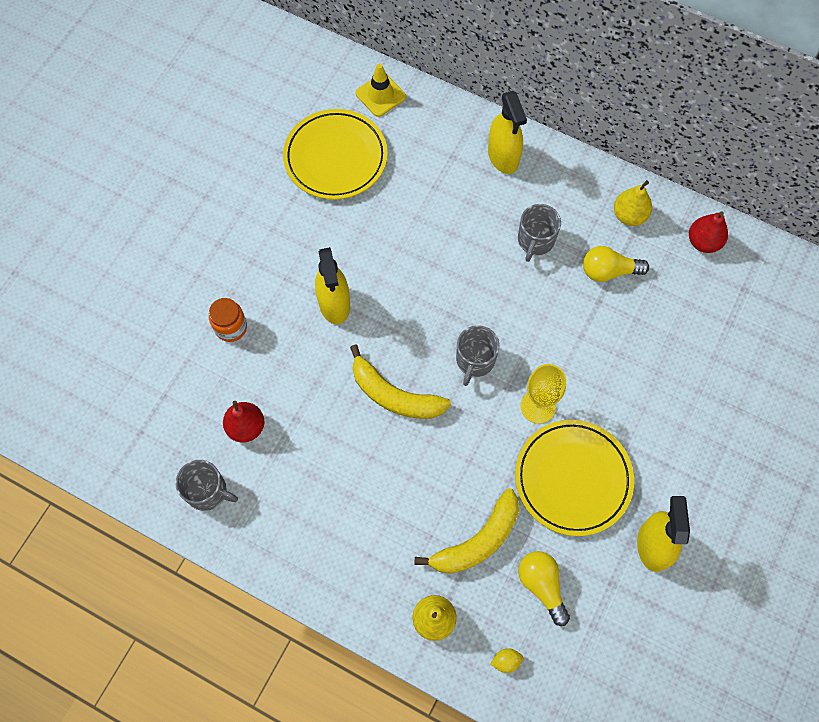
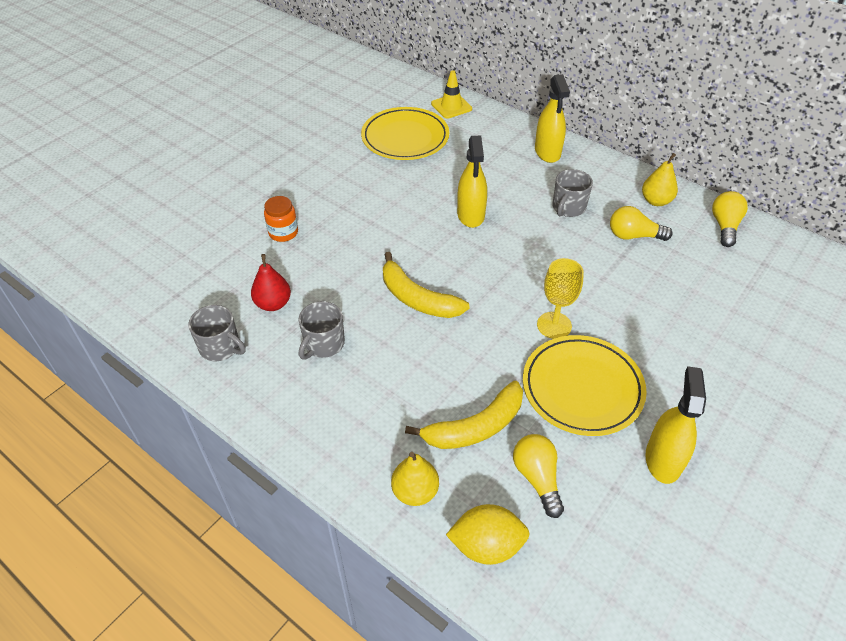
camera: 10 degrees right, 20 degrees down
yellow spray bottle [315,247,350,324] -> yellow spray bottle moved to [457,136,487,228]
grey mug [456,325,500,386] -> grey mug moved to [299,301,345,360]
yellow lemon [491,648,524,673] -> yellow lemon [446,504,530,565], size x2.14
red pear [689,212,728,253] -> yellow light bulb [712,191,748,247]

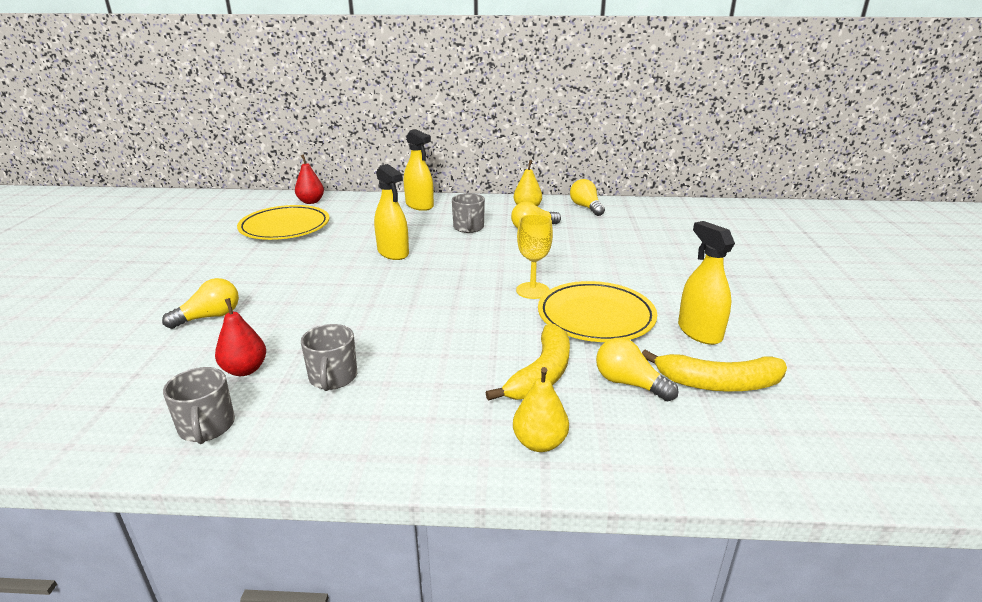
camera: 35 degrees left, 20 degrees down
grey mug [188,305,246,361] -> grey mug turned 75 degrees clockwise [163,367,235,444]
orange jar [264,196,298,242] -> yellow light bulb [162,278,239,329]
yellow banana [383,252,469,318] -> yellow banana moved to [642,350,787,392]
yellow traffic cone [431,70,472,119] -> red pear [295,154,324,204]
yellow lemon [446,504,530,565] -> none

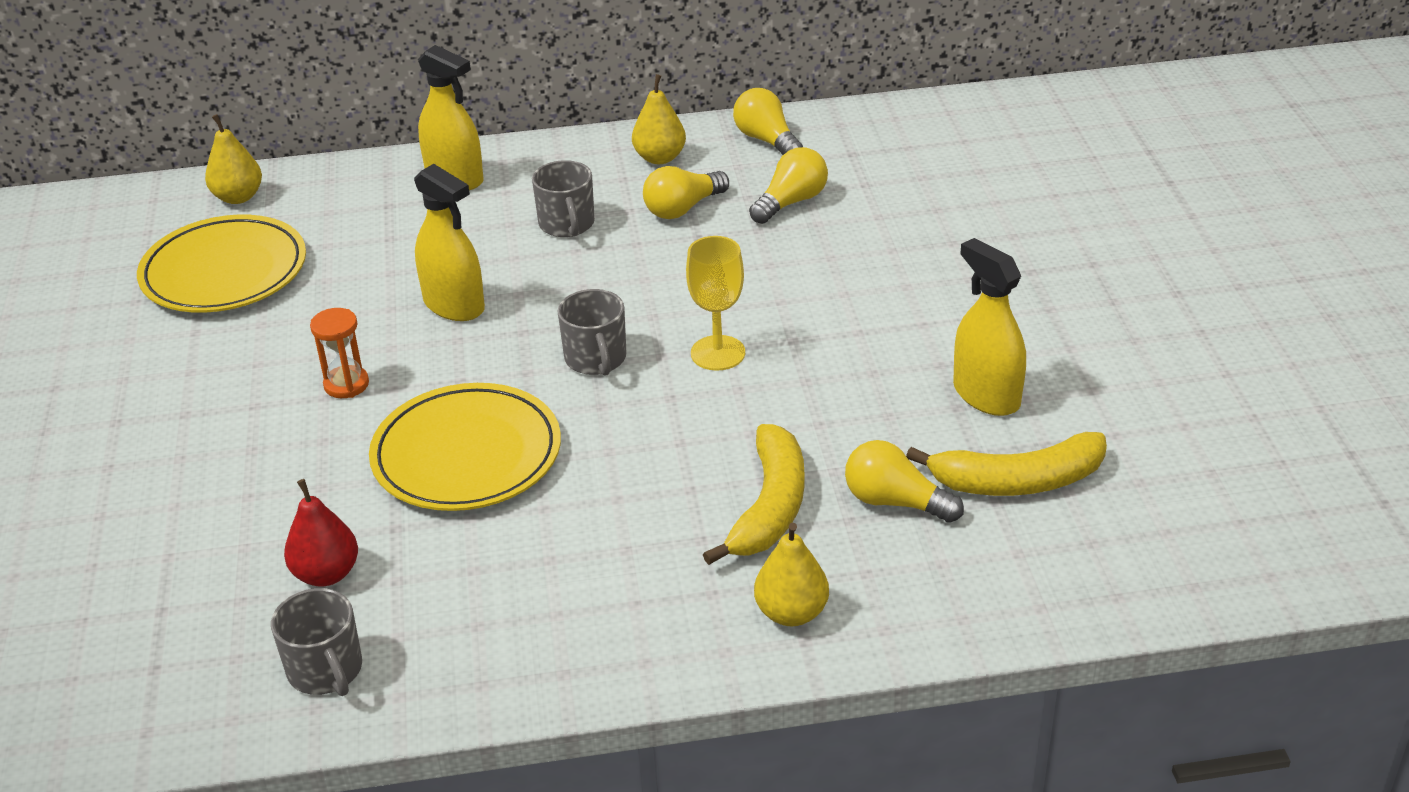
camera: 10 degrees left, 10 degrees up
yellow light bulb [162,278,239,329] -> yellow light bulb moved to [749,147,828,224]
red pear [295,154,324,204] -> yellow pear [205,114,262,204]
grey mug [301,324,357,391] -> grey mug moved to [557,289,627,376]
yellow plate [538,281,657,342] -> yellow plate moved to [369,383,561,511]
none -> orange hourglass [310,308,369,398]

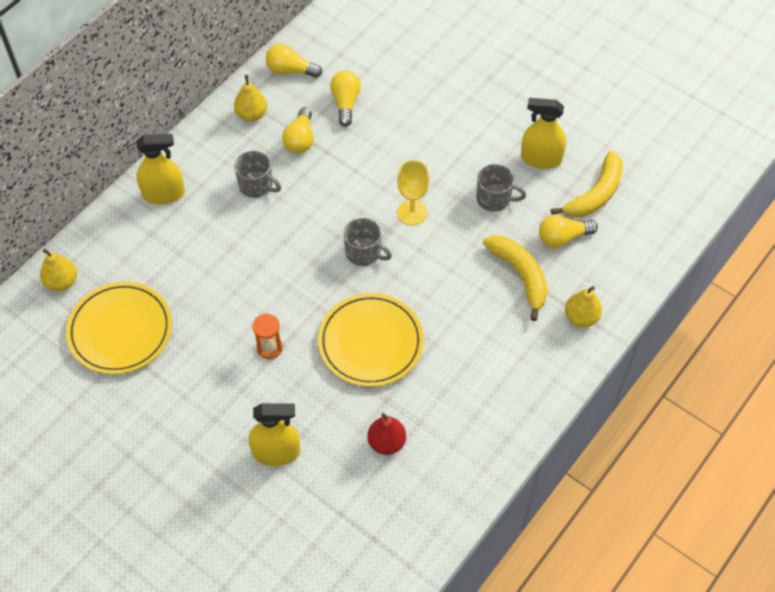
camera: 45 degrees left, 20 degrees up
grey mug [271,588,362,696] -> grey mug moved to [476,164,526,212]
yellow spray bottle [414,164,485,321] -> yellow spray bottle moved to [248,403,300,466]

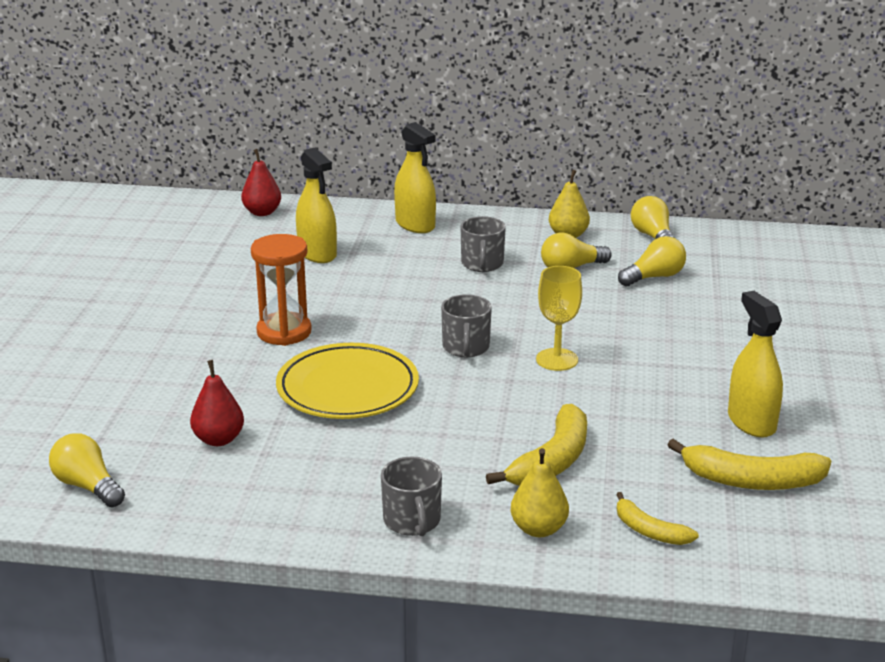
camera: 60 degrees right, 30 degrees down
yellow pear [40,249,77,291] -> red pear [241,149,281,216]
yellow plate [66,282,172,374] -> none
yellow spray bottle [248,403,300,466] -> yellow spray bottle moved to [296,148,337,263]
orange hourglass [253,313,283,359] -> orange hourglass [251,234,312,346], size x1.64
grey mug [476,164,526,212] -> grey mug moved to [381,456,442,536]
yellow light bulb [539,215,598,248] -> yellow light bulb moved to [49,433,125,507]
none -> yellow banana [616,492,699,545]

